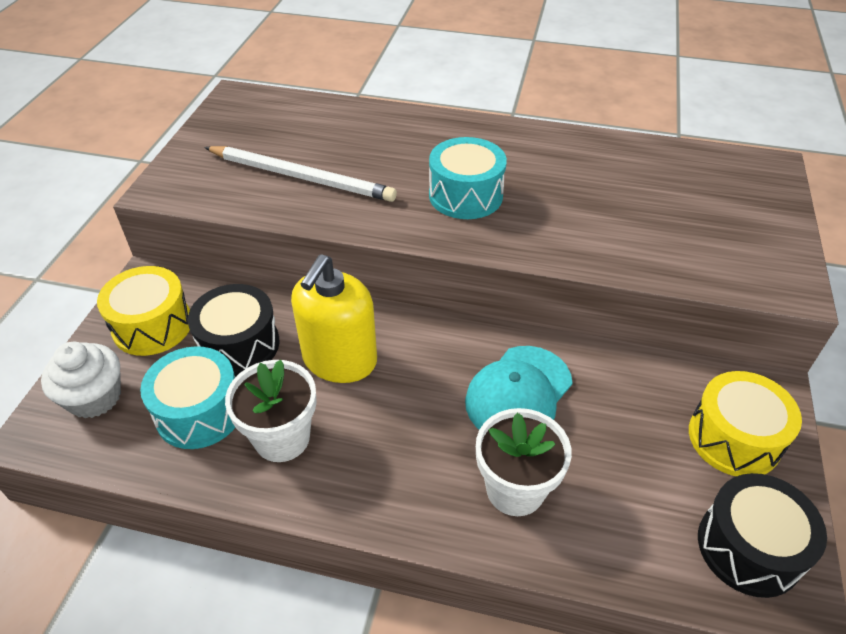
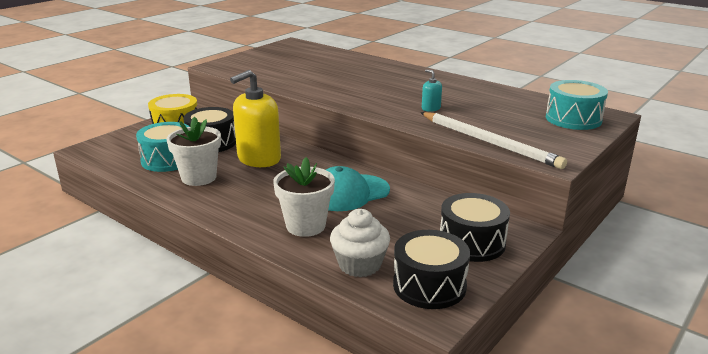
camera: 25 degrees right, 20 degrees down
white cupcake [41,342,121,418] -> white cupcake moved to [330,209,390,277]
white pencil [204,146,397,202] -> white pencil moved to [420,112,567,169]
turquoise drum [429,137,507,219] -> turquoise drum moved to [546,80,608,130]
yellow drum [689,371,802,476] -> black drum [440,193,510,262]
none -> turquoise soap dispenser [422,69,442,112]

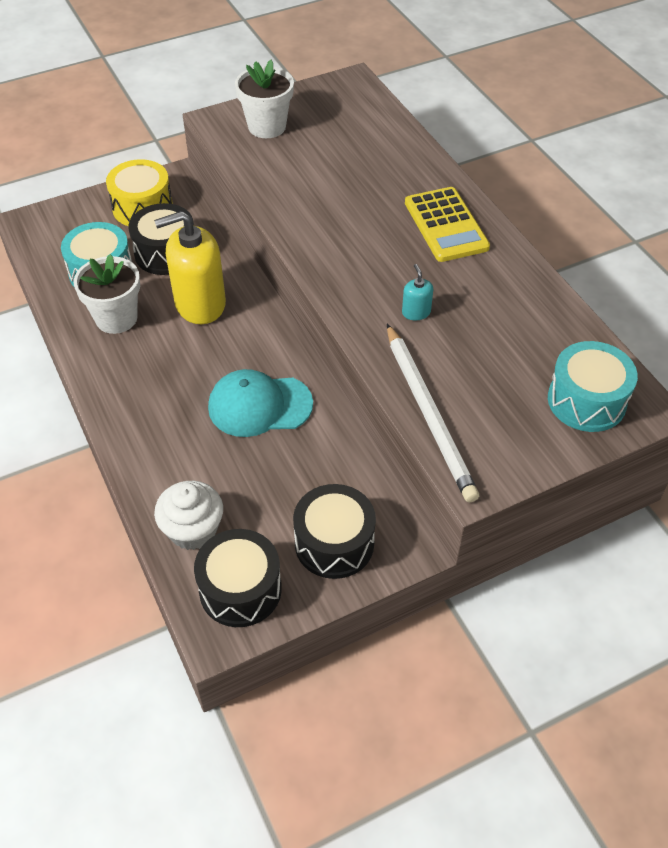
camera: 25 degrees right, 25 degrees up
white flower pot [273,157,335,237] -> white flower pot moved to [235,60,294,138]
none -> yellow calculator [405,187,490,262]

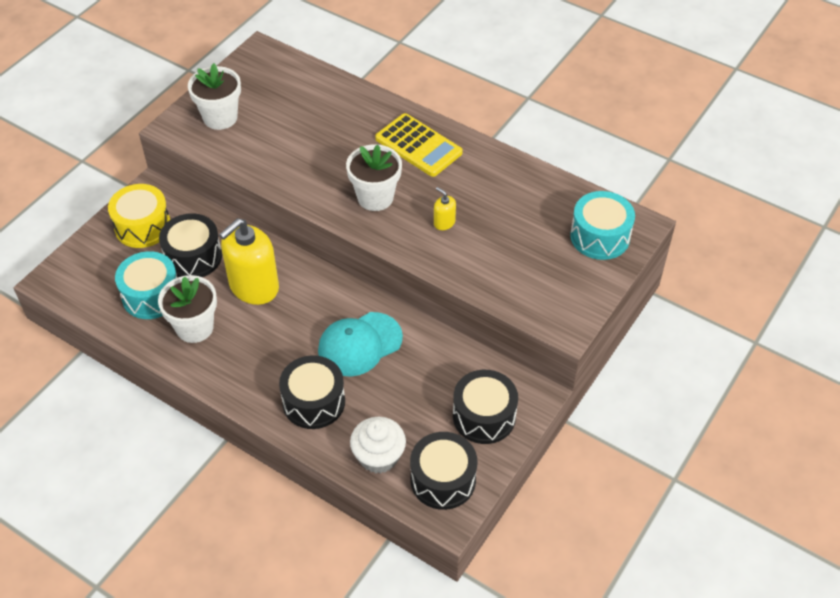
camera: 30 degrees left, 0 degrees up
white pencil [387,324,479,502] -> none
turquoise soap dispenser [402,264,433,320] -> yellow soap dispenser [434,187,456,230]
none -> black drum [279,355,345,429]
none -> white flower pot [346,144,402,211]

